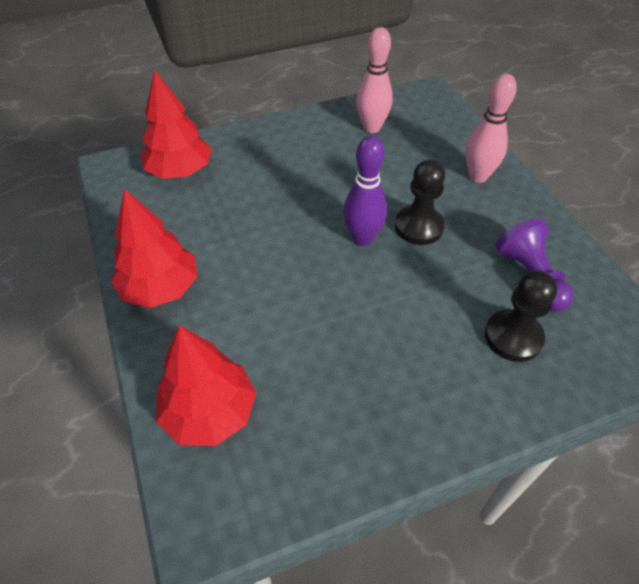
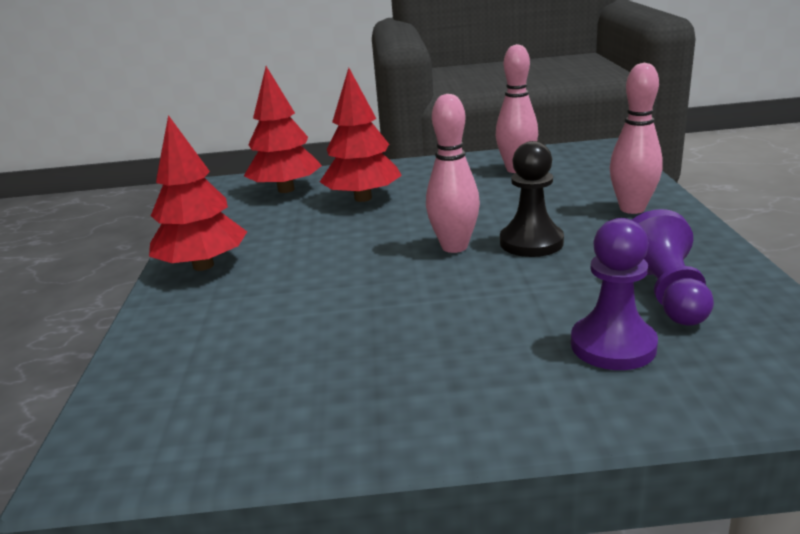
camera: 20 degrees right, 25 degrees down
red tree [156,325,256,446] -> red tree moved to [320,68,402,202]
purple bowling pin [343,135,387,246] -> pink bowling pin [426,94,480,253]
black pawn [485,271,557,362] -> purple pawn [571,218,658,370]

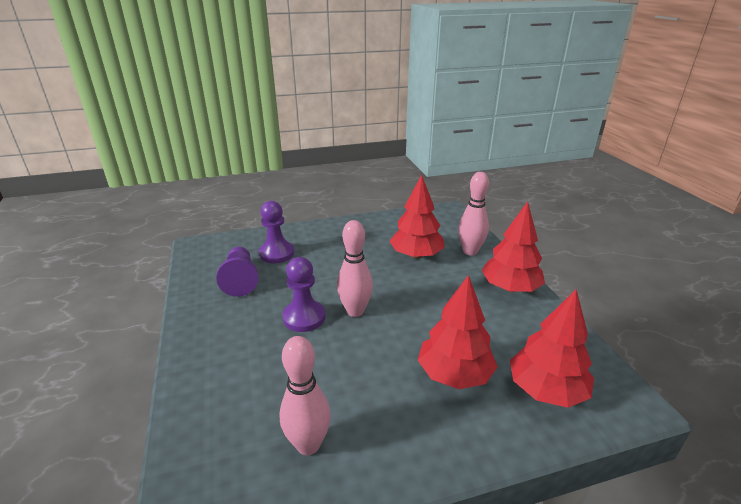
camera: 165 degrees right, 5 degrees up
black pawn [500,141,564,257] -> purple pawn [282,257,326,332]
pink bowling pin [610,63,663,214] -> pink bowling pin moved to [458,172,489,256]
none -> red tree [389,175,445,259]

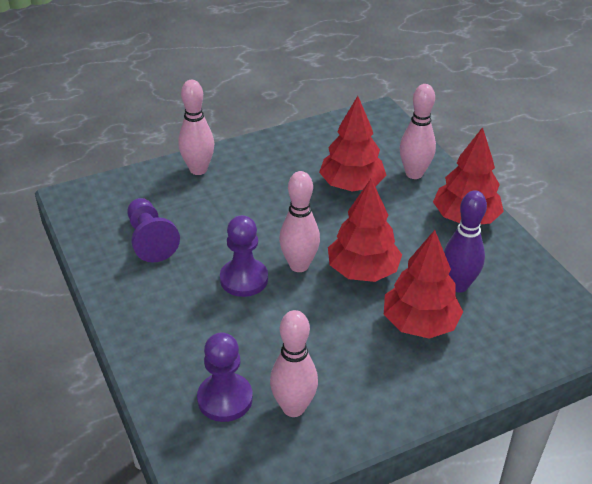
camera: 10 degrees left, 10 degrees up
purple pawn [259,201,294,263] -> purple pawn moved to [197,332,253,422]
red tree [510,289,594,408] -> red tree moved to [328,179,402,282]
none -> pink bowling pin [178,80,214,175]
none -> purple bowling pin [444,190,487,293]

